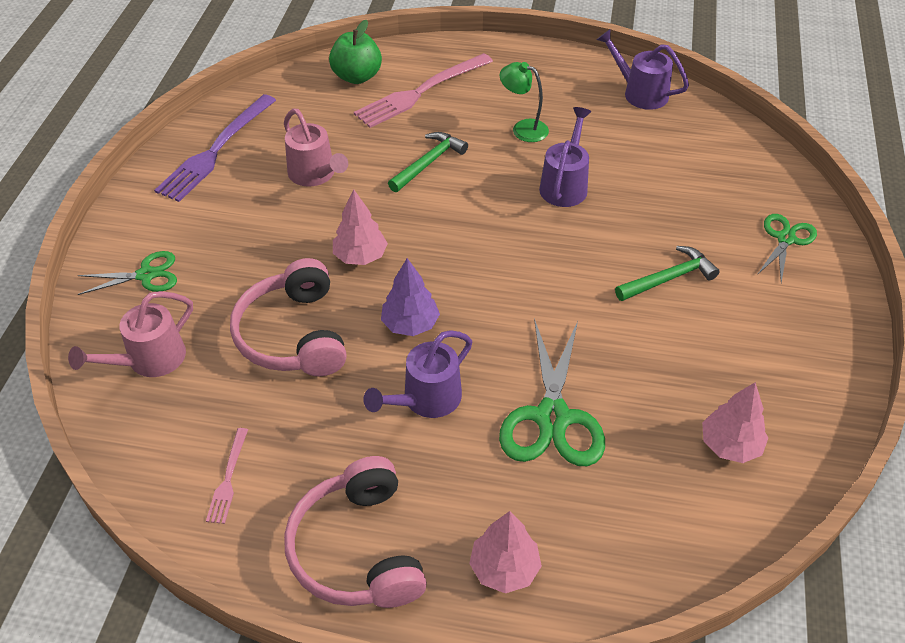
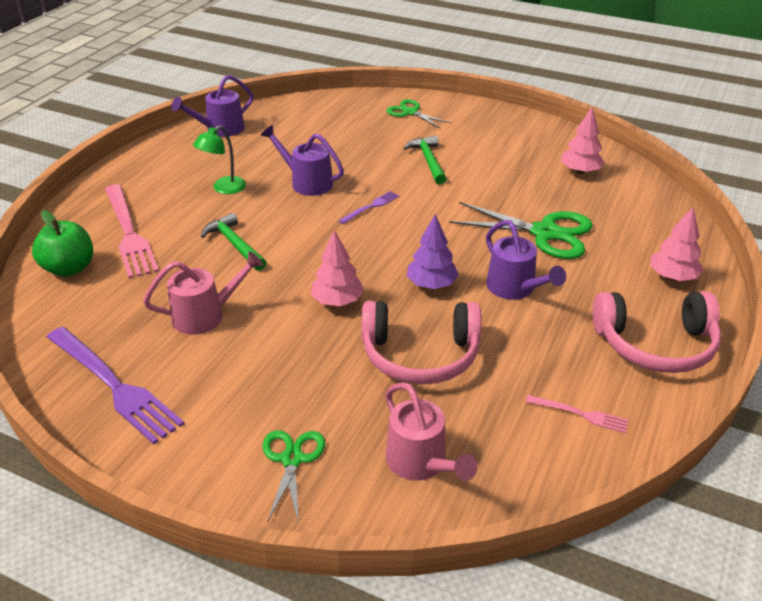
camera: 75 degrees left, 10 degrees down
none -> purple fork [339,191,399,224]

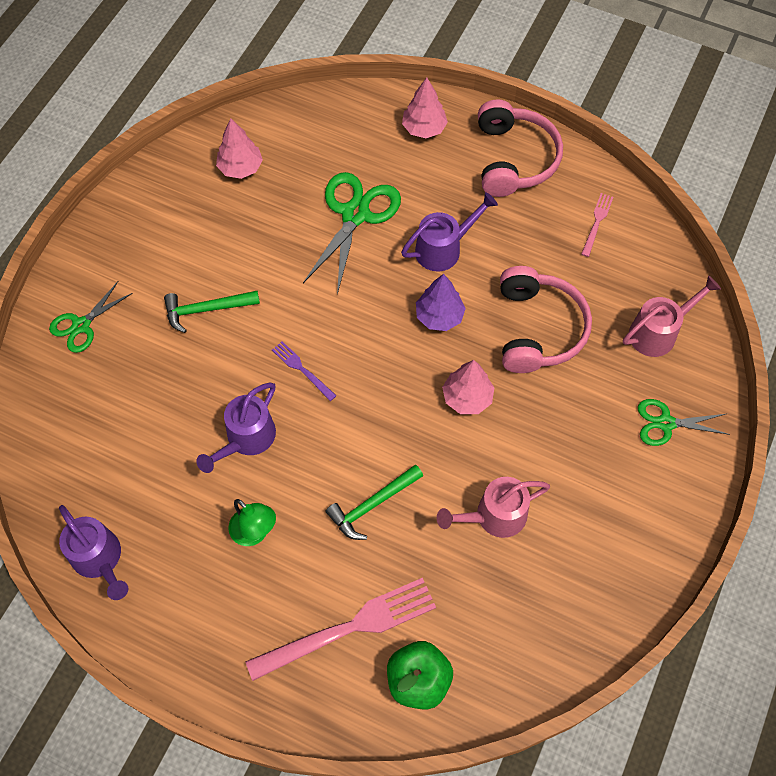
camera: 90 degrees left, 25 degrees up
purple fork [47,327,184,444] -> none
pink watering can [143,251,263,335] -> pink watering can turned 90 degrees counterclockwise [437,477,550,538]

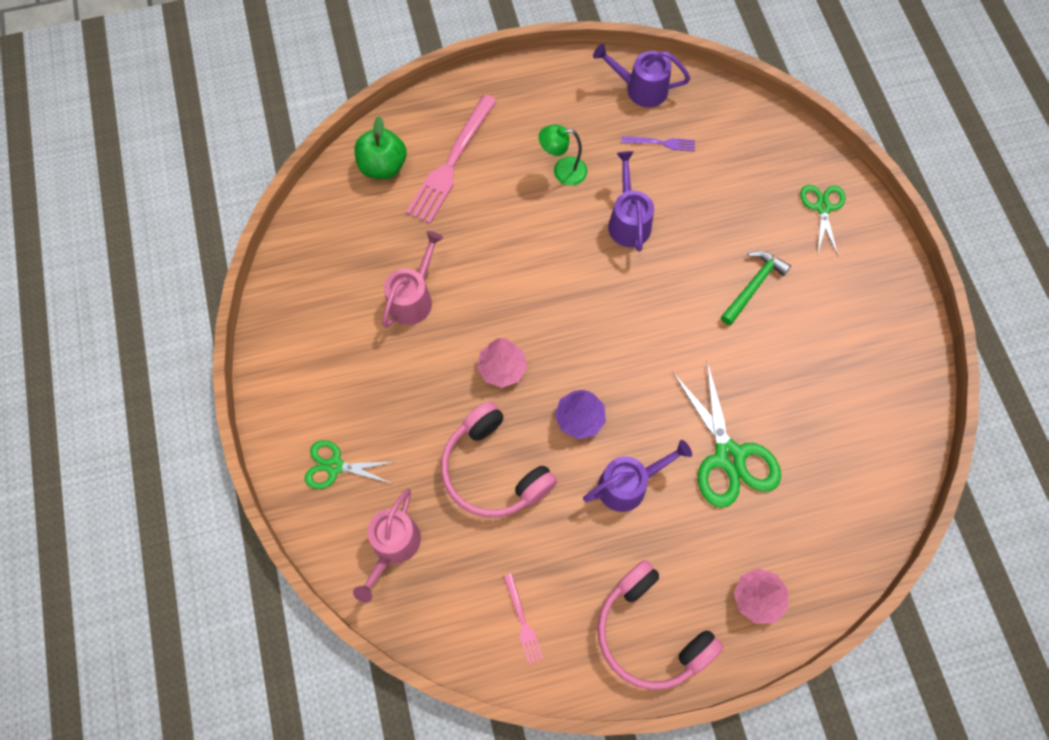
camera: 140 degrees right, 5 degrees up
pink tree [216,118,263,179] -> none
purple fork [272,341,337,401] -> purple fork moved to [621,136,695,151]
green hammer [326,465,423,540] -> none
purple watering can [401,192,498,271] -> purple watering can turned 135 degrees counterclockwise [583,440,692,512]
green scissors [638,399,730,446] -> green scissors turned 135 degrees counterclockwise [305,440,394,489]

